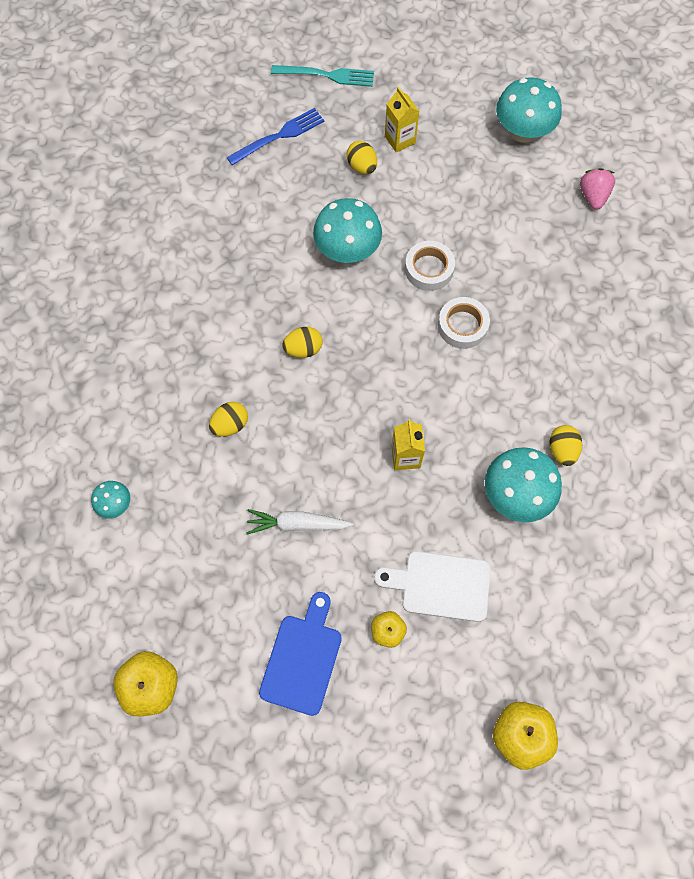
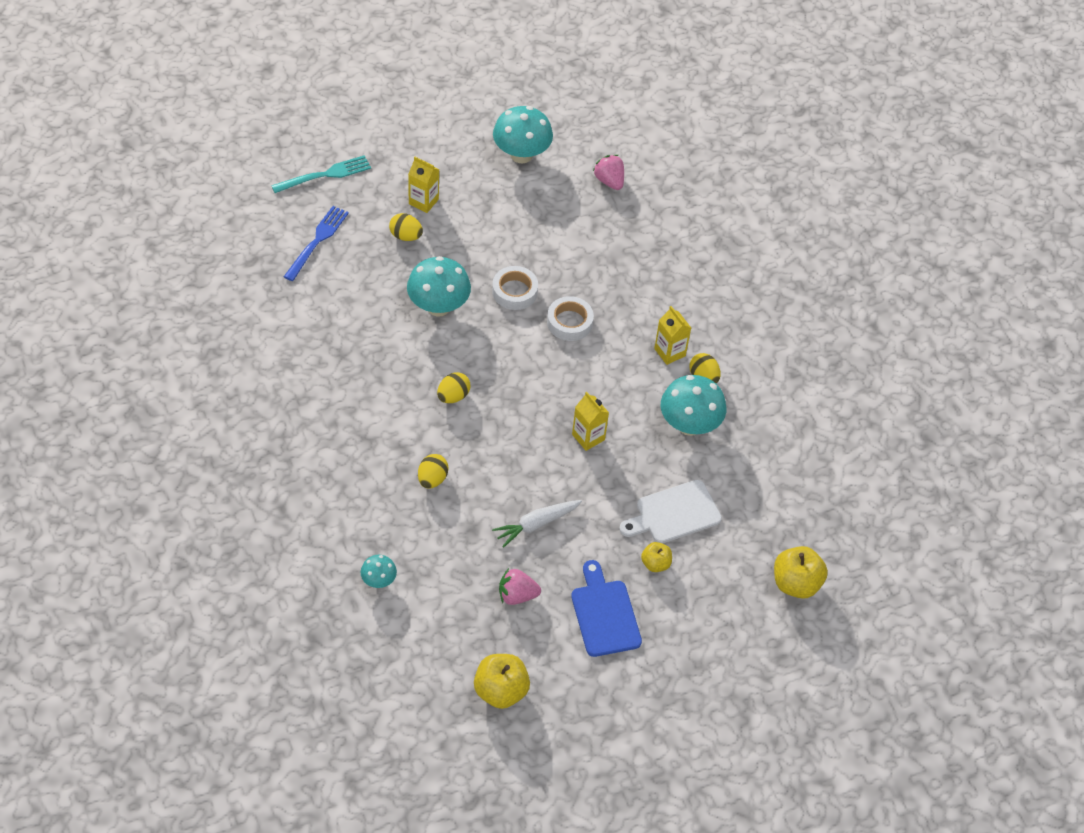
camera: 35 degrees left, 15 degrees down
none -> pink strawberry [499,568,541,605]
none -> yellow carton [654,306,691,365]

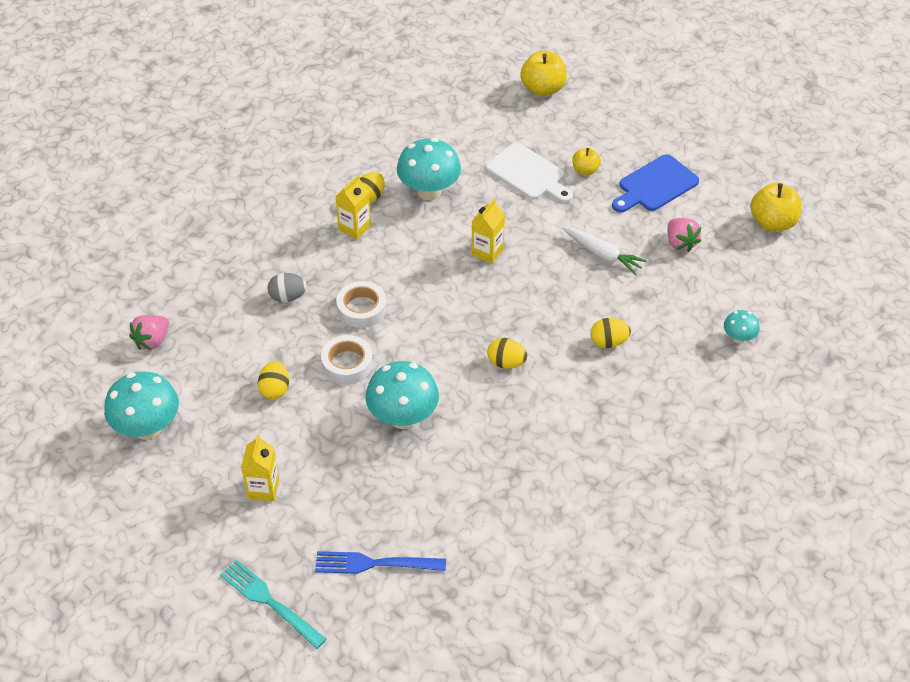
camera: 110 degrees left, 5 degrees down
yellow egg [389,213,423,241] -> yellow egg moved to [258,361,289,400]
none -> grey egg [268,273,307,303]

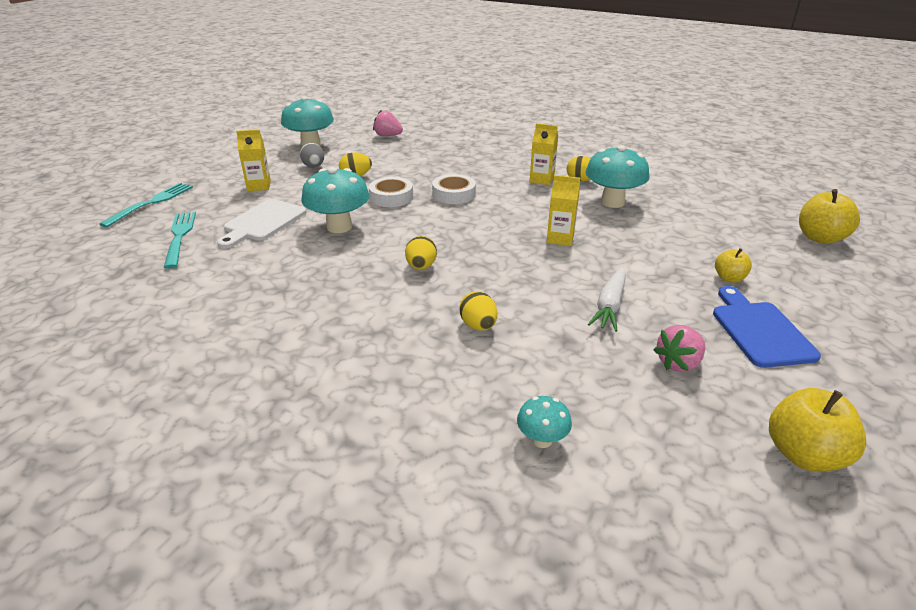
camera: 75 degrees right, 15 degrees down
grey egg [268,273,307,303] -> grey egg moved to [300,143,324,168]
blue fork [315,551,446,574] -> turquoise fork [164,212,196,269]
white cutting board [485,143,573,203] -> white cutting board moved to [217,199,306,249]
blue cutting board [612,154,699,212] -> blue cutting board turned 45 degrees clockwise [713,286,821,368]

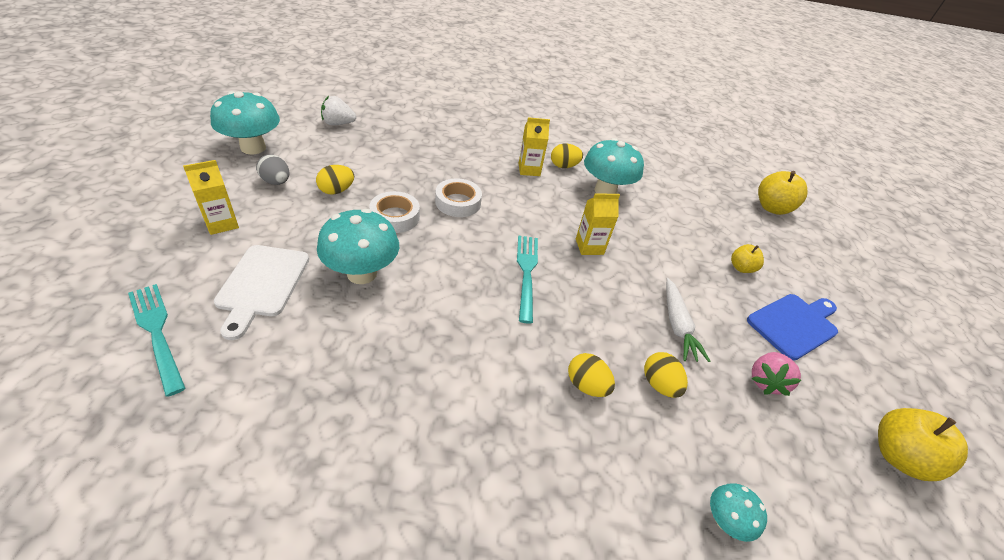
camera: 30 degrees left, 10 degrees up
turquoise fork [99,183,193,228] -> turquoise fork moved to [517,236,538,324]
pink strawberry [373,110,403,136] -> white strawberry [321,96,356,125]
yellow egg [405,236,437,270] -> yellow egg moved to [644,352,688,398]
blue cutting board [713,286,821,368] -> blue cutting board turned 90 degrees clockwise [747,294,838,361]

